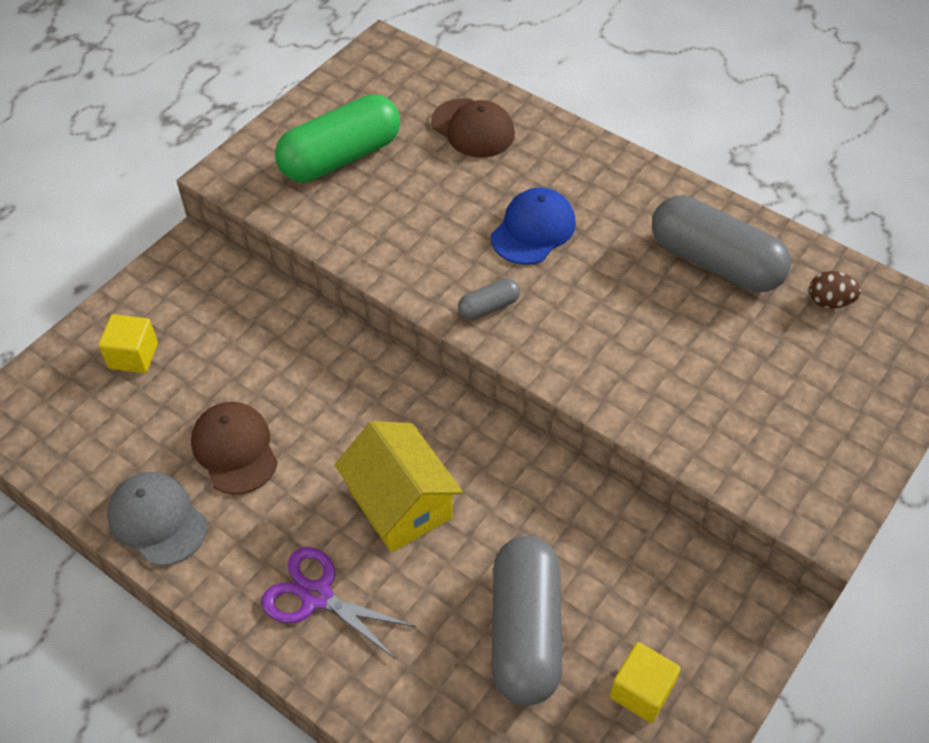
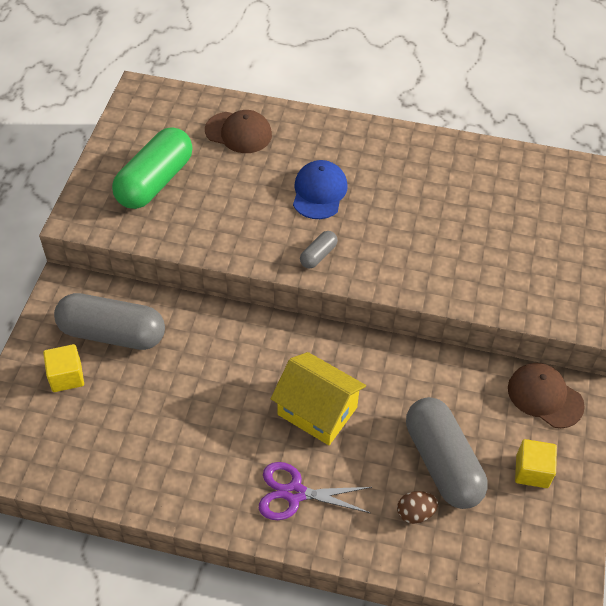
camera: 25 degrees left, 0 degrees up
grey cap [107,472,207,566] -> none
brown cap [191,402,278,494] -> brown cap moved to [508,363,585,428]
grey capsule [652,195,791,292] -> grey capsule moved to [54,293,165,350]
brown egg [809,271,861,308] -> brown egg moved to [397,491,438,524]

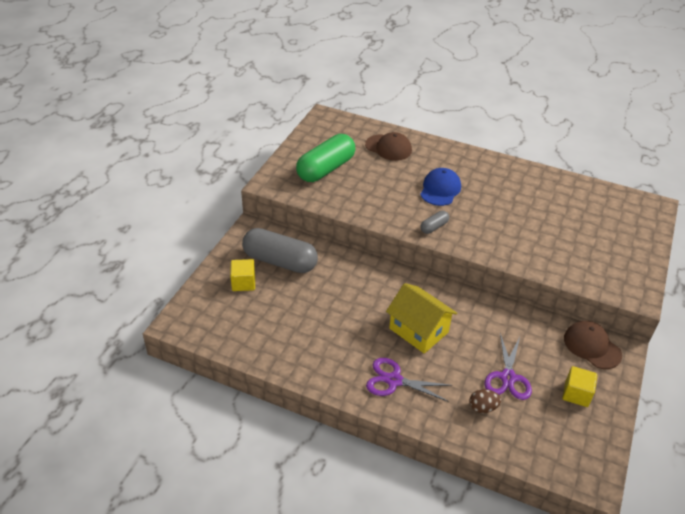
camera: 10 degrees right, 10 degrees down
grey capsule [406,397,488,509] -> purple scissors [484,333,532,400]

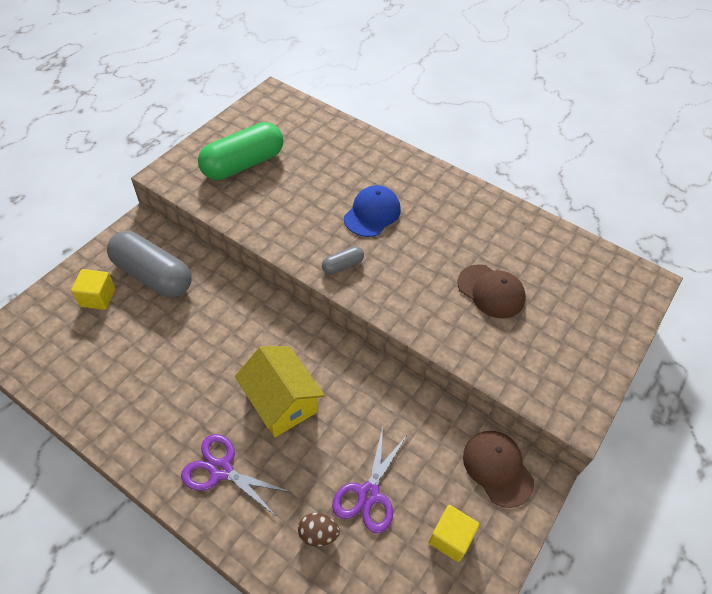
camera: 10 degrees right, 10 degrees up
brown cap [365,132,412,161] -> brown cap moved to [457,264,526,319]

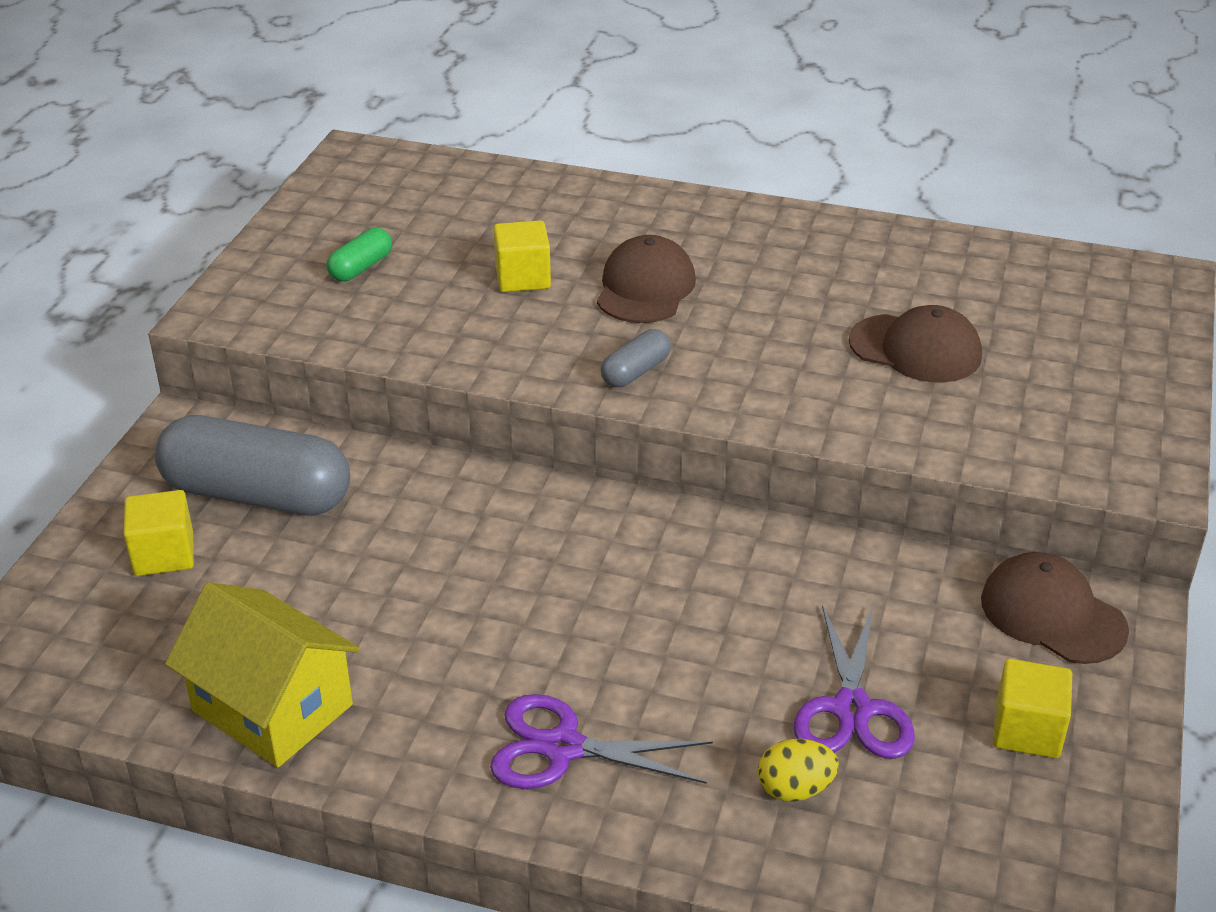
camera: 15 degrees left, 15 degrees down
green capsule [198,122,283,180] -> green capsule [327,228,392,281], size x0.45
yellow house [235,346,325,437] -> yellow house moved to [165,582,360,768]
brown egg [298,513,340,547] -> yellow egg [758,739,839,802]
blue cap [344,185,401,237] -> brown cap [597,235,696,323]
none -> yellow cube [494,220,551,292]

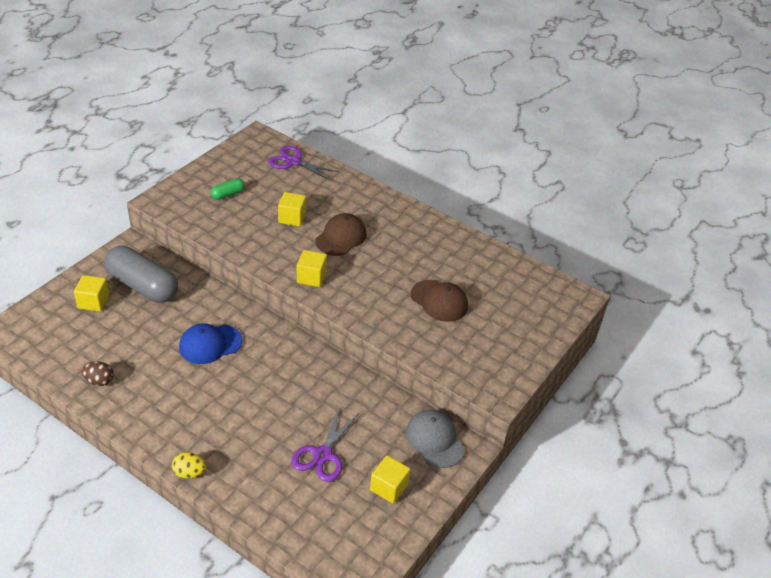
camera: 15 degrees right, 5 degrees up
yellow house [165,582,360,768] -> brown egg [81,361,114,386]
purple scissors [490,694,713,789] -> purple scissors moved to [268,146,340,181]
grey capsule [601,329,671,387] -> yellow cube [297,250,327,287]
yellow egg [758,739,839,802] -> yellow egg moved to [172,452,207,479]
brown cap [981,552,1129,664] -> grey cap [406,410,464,468]
none -> blue cap [179,323,242,364]

